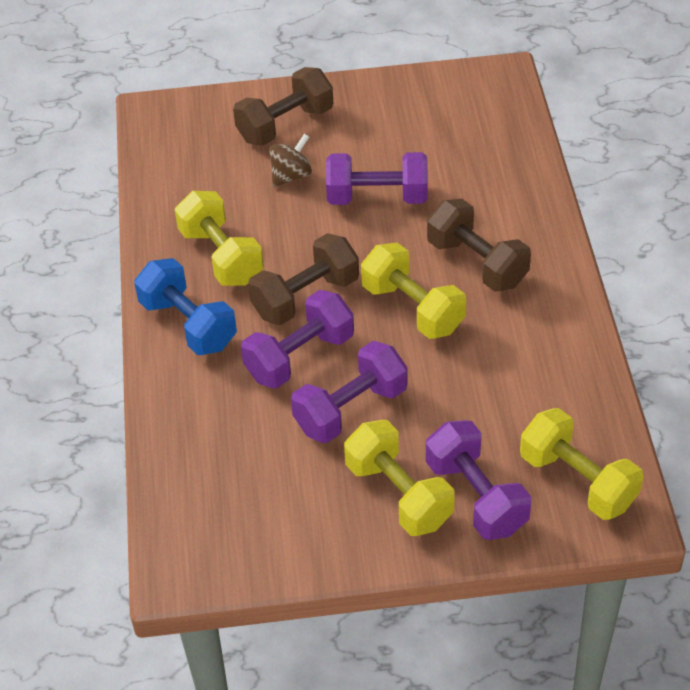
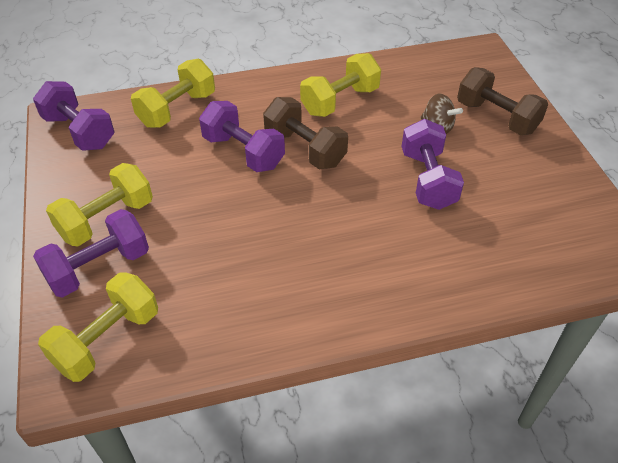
camera: 80 degrees right, 0 degrees up
blue dumbbell [134,258,237,355] -> none
purple dumbbell [291,341,408,443] -> purple dumbbell moved to [33,81,114,151]
yellow dumbbell [361,242,466,339] -> yellow dumbbell moved to [131,59,215,128]
brown dumbbell [427,199,531,292] -> none

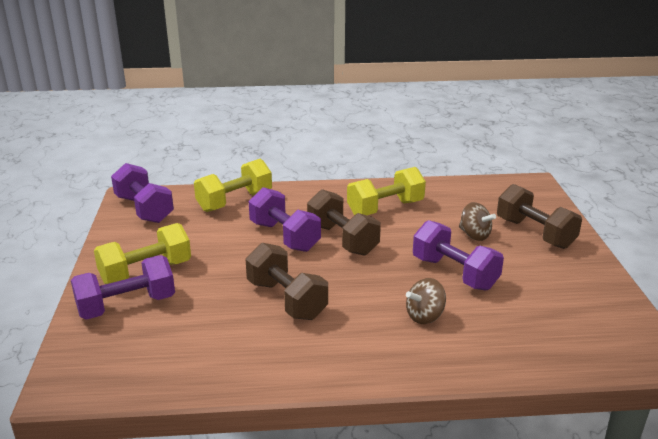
camera: 10 degrees right, 20 degrees down
yellow dumbbell [38,272,158,382] -> none
purple dumbbell [401,119,464,210] -> purple dumbbell turned 45 degrees counterclockwise [413,220,504,290]
none -> brown dumbbell [245,243,328,320]
none -> brown spinning top [406,278,446,324]

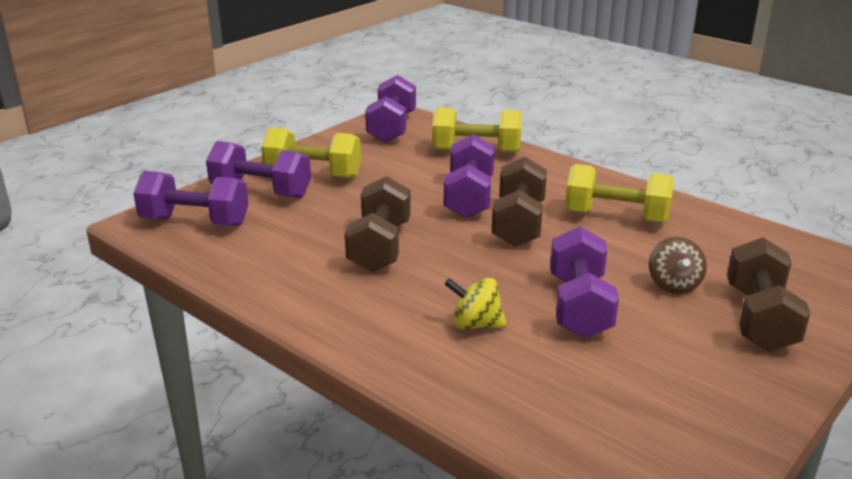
camera: 45 degrees right, 0 degrees up
brown spinning top [406,278,446,324] -> yellow spinning top [444,278,507,329]
none -> purple dumbbell [133,171,248,226]

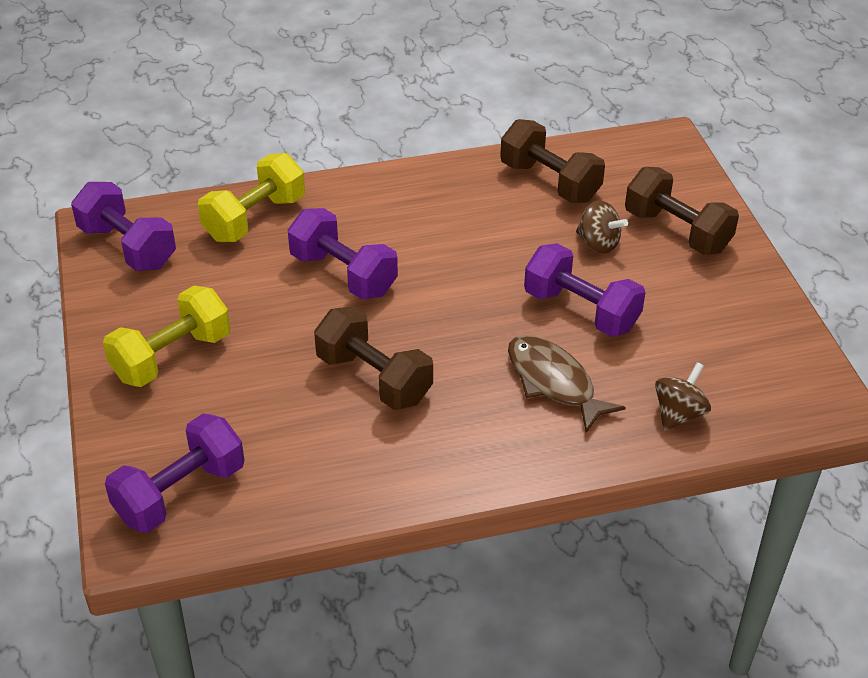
camera: 55 degrees left, 15 degrees up
purple dumbbell [206,141,311,198] -> none
yellow spinning top [444,278,507,329] -> brown fish [508,335,626,433]
brown dumbbell [492,157,547,247] -> brown dumbbell moved to [500,119,605,203]
yellow dumbbell [565,164,674,223] -> none
none -> brown spinning top [655,362,711,431]

